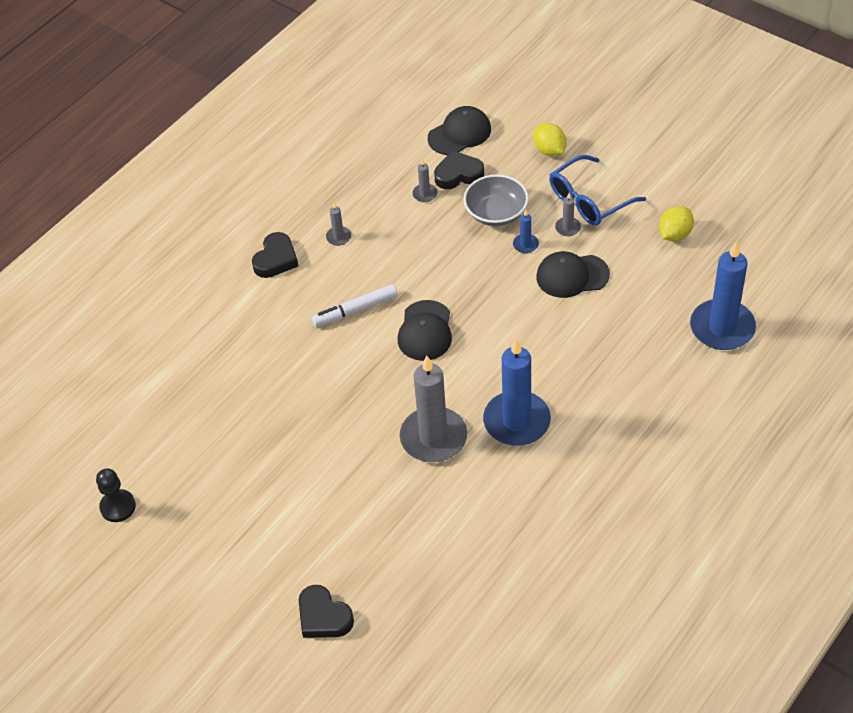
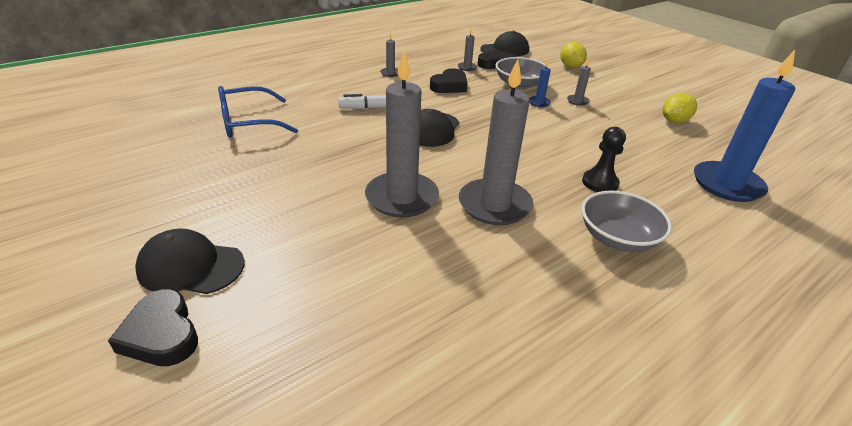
camera: 10 degrees right, 15 degrees down
black pawn [96,468,136,522] -> black pawn moved to [582,127,626,192]
black heart [252,232,298,278] -> black heart moved to [430,68,468,93]
blue candle [483,338,551,446] -> grey candle [459,59,533,225]
black cap [536,251,610,298] -> black cap moved to [135,229,245,294]
blue glasses [549,155,646,226] -> blue glasses moved to [218,86,298,137]
none -> grey bowl [582,190,672,252]

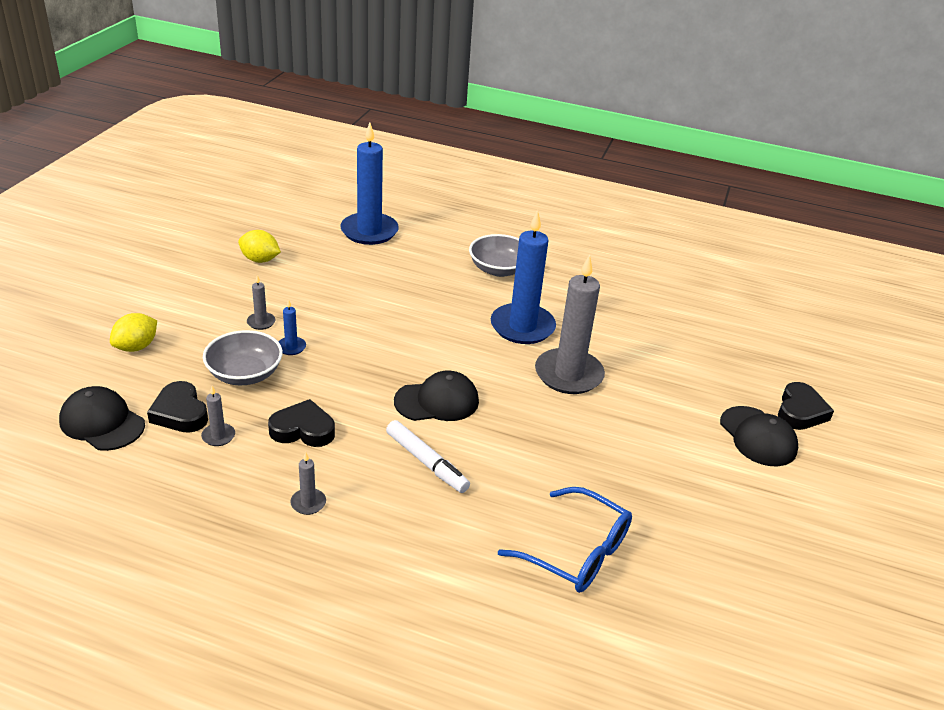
camera: 125 degrees left, 0 degrees up
grey candle [459,59,533,225] -> blue candle [491,210,556,344]
black pawn [582,127,626,192] -> none

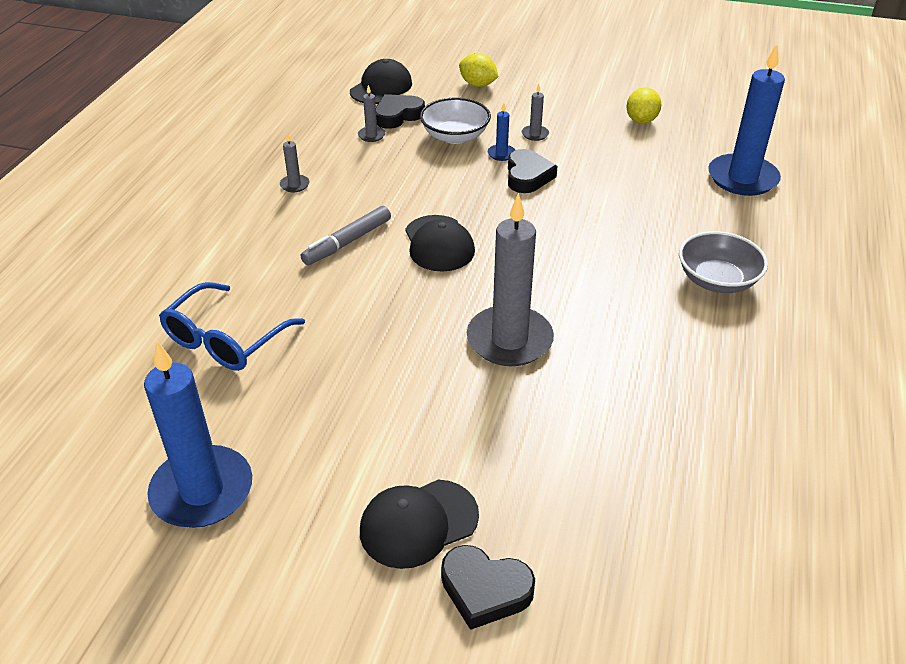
camera: 90 degrees right, 5 degrees up
grey bowl [203,330,283,385] -> white bowl [420,98,491,144]
black heart [268,399,335,447] -> black heart moved to [508,149,558,193]
white marker [386,420,470,493] -> grey marker [301,206,391,265]
blue candle [491,210,556,344] -> blue candle moved to [144,341,252,528]

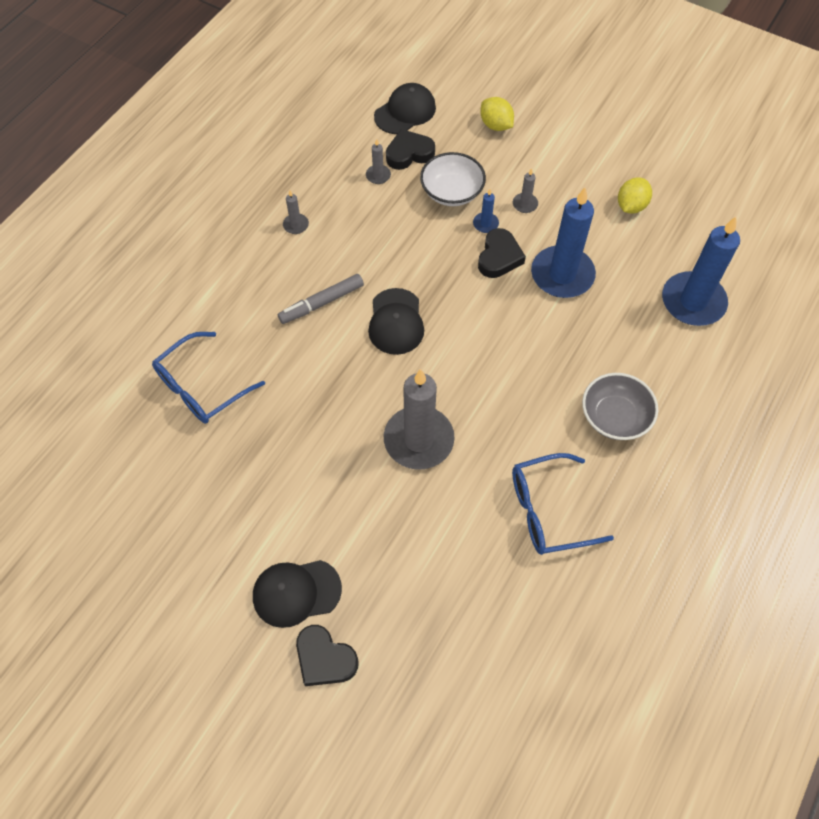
camera: 15 degrees right, 20 degrees up
blue candle [144,341,252,528] -> blue candle moved to [531,188,596,298]
none -> blue glasses [512,453,614,555]

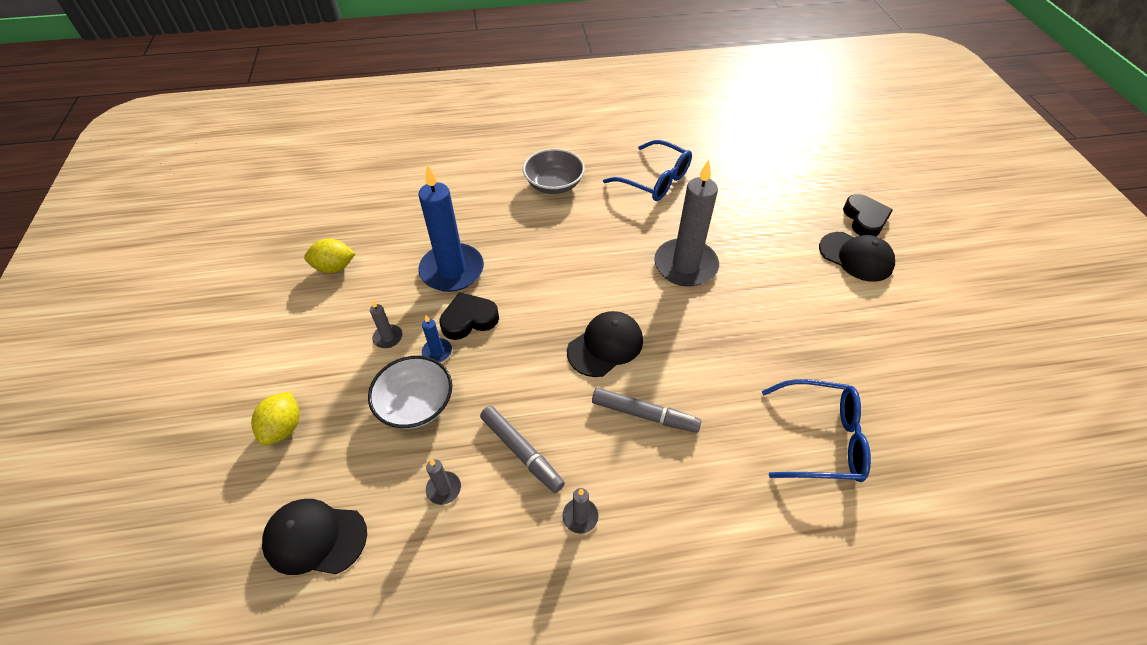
camera: 130 degrees left, 10 degrees down
black heart [386,129,435,170] -> none
blue candle [662,217,740,326] -> none
none -> grey marker [480,406,565,493]

